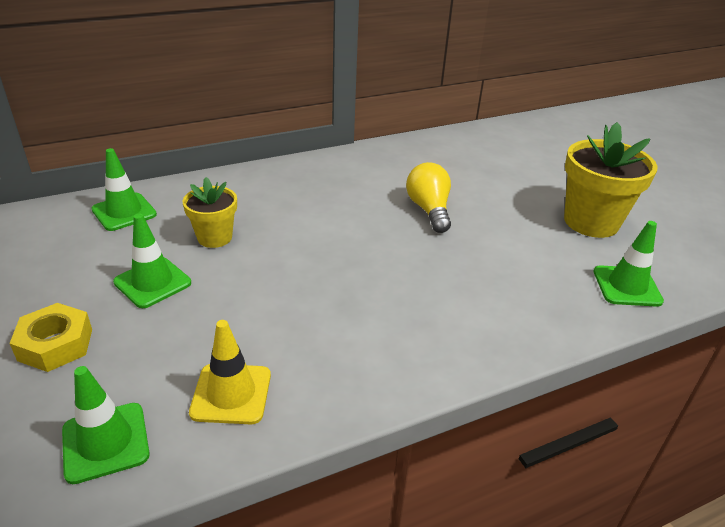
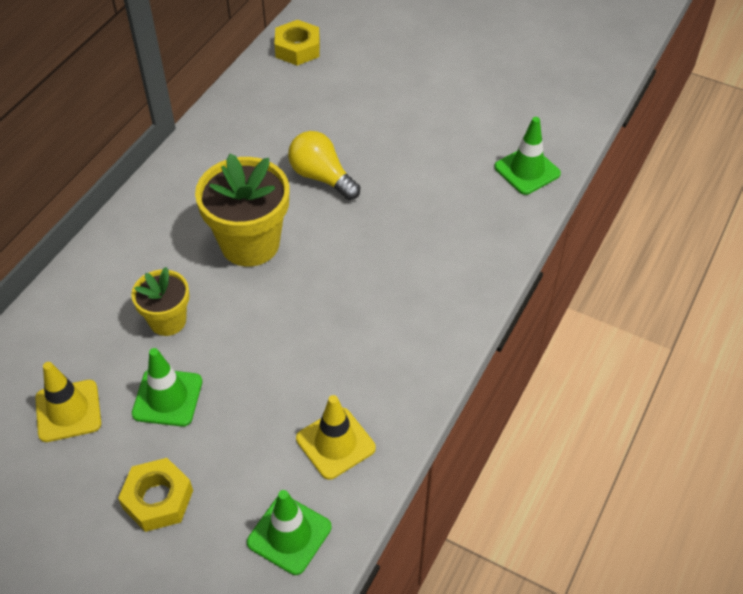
camera: 35 degrees left, 15 degrees up
green traffic cone [92,148,157,231] -> none
yellow flower pot [564,122,658,238] -> yellow flower pot moved to [195,154,289,267]
none -> yellow traffic cone [35,362,101,442]
none -> yellow nut [274,20,320,66]

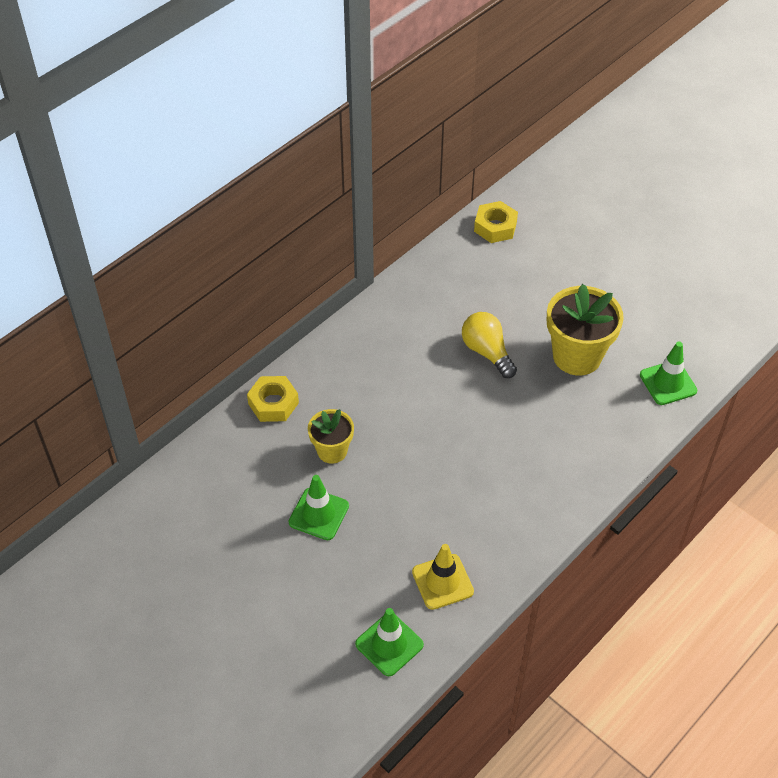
camera: 15 degrees right, 0 degrees up
yellow traffic cone [35,362,101,442] -> none
yellow nut [118,458,193,532] -> yellow nut moved to [247,376,299,422]
yellow flower pot [195,154,289,267] -> yellow flower pot moved to [547,284,624,376]

